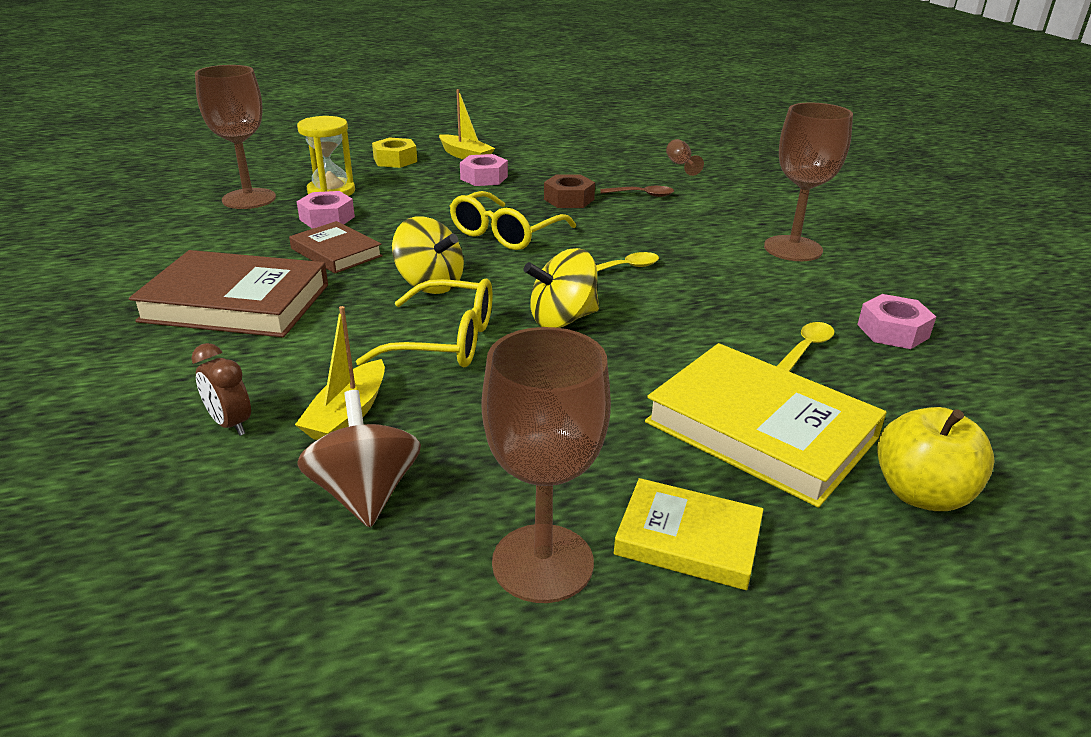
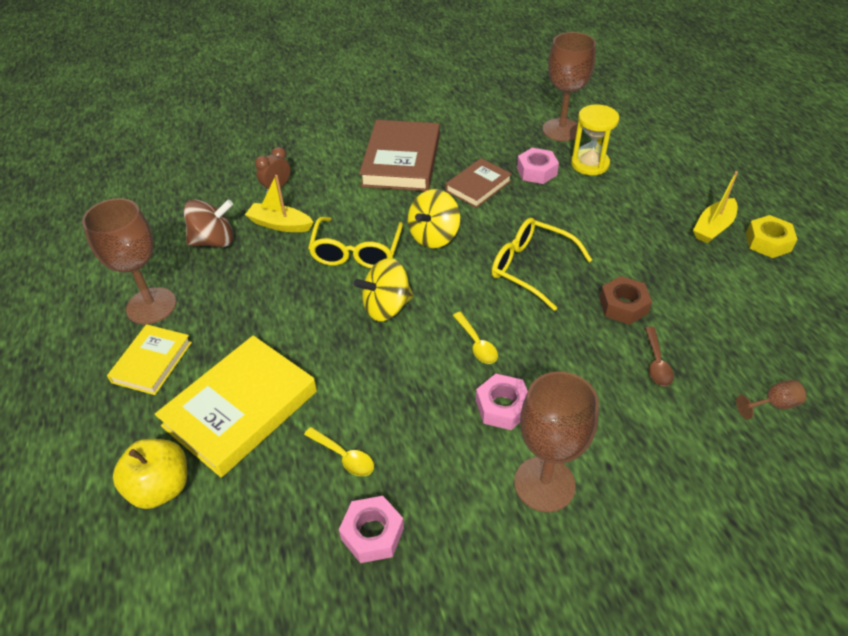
camera: 90 degrees right, 15 degrees up
yellow nut [372,138,417,168] -> yellow nut moved to [746,215,797,258]
pink nut [460,154,508,186] -> pink nut moved to [476,374,528,430]
yellow spinning top [524,248,599,328] -> yellow spinning top turned 90 degrees counterclockwise [354,258,413,321]

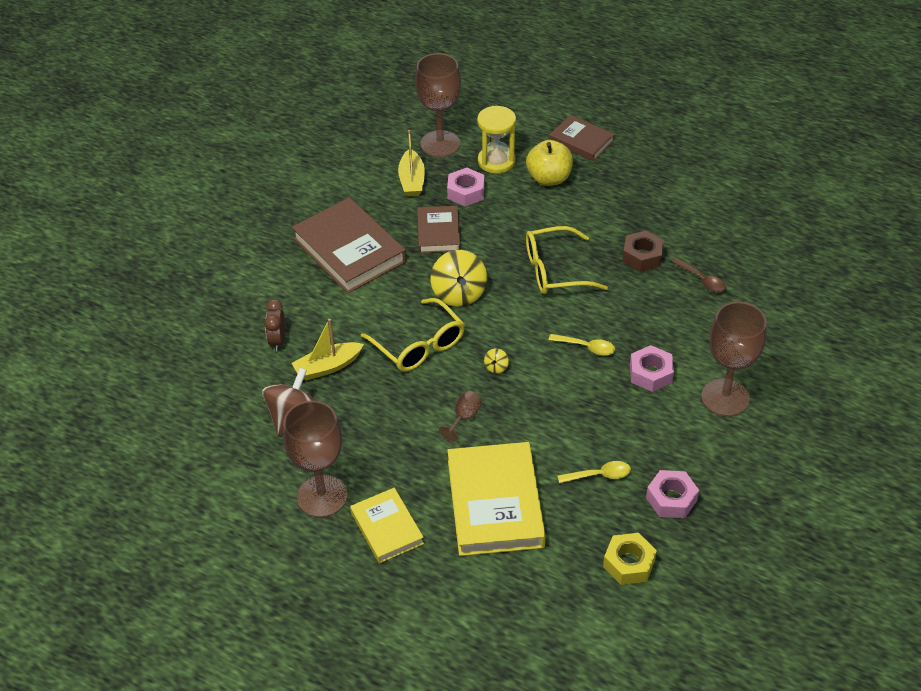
camera: 45 degrees left, 0 degrees up
yellow apple [113,439,187,509] -> yellow apple moved to [526,140,573,186]
yellow spinning top [354,258,413,321] -> yellow spinning top [484,348,509,374], size x0.43
yellow boat [693,171,738,243] -> yellow boat moved to [398,130,425,196]
brown goblet [736,380,806,420] -> brown goblet moved to [439,391,482,442]
yellow nut [746,215,797,258] -> yellow nut moved to [603,533,657,585]
none -> brown book [549,115,615,161]

